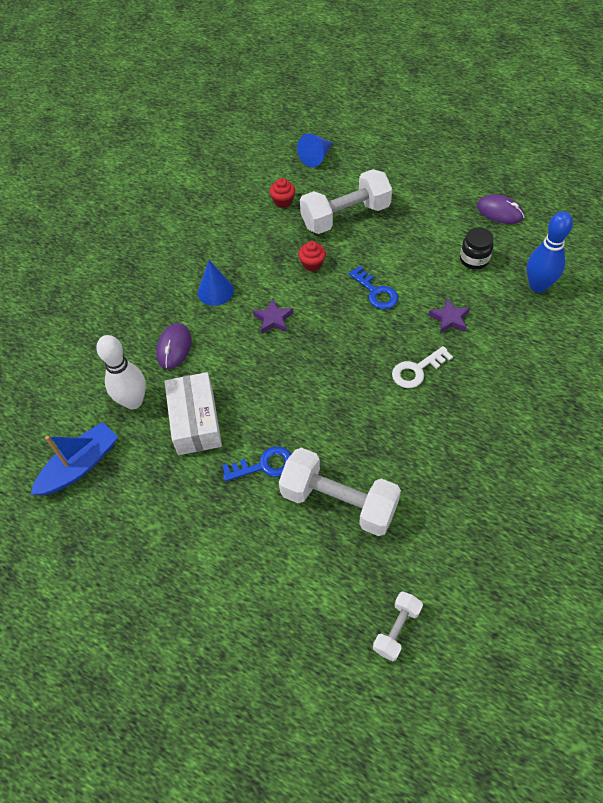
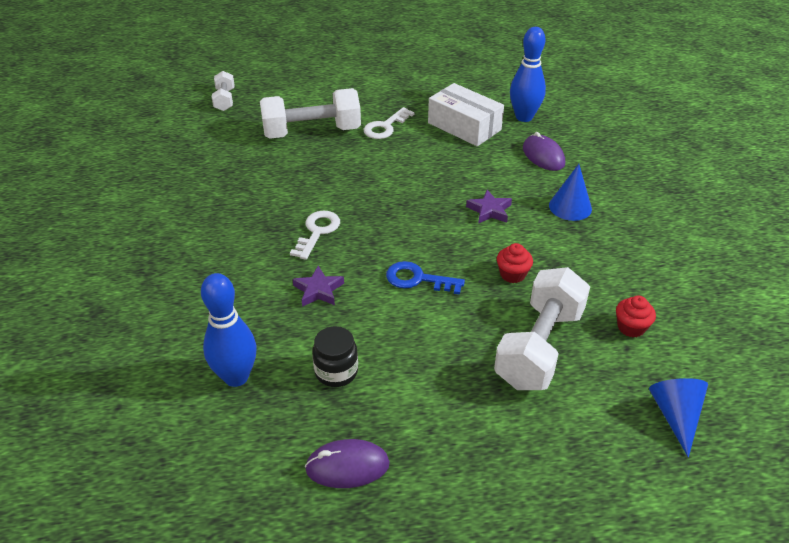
camera: 140 degrees right, 15 degrees down
blue boat [30,422,118,495] -> none
white bowling pin [96,335,146,409] -> blue bowling pin [510,27,546,122]
blue key [222,446,291,481] -> white key [363,107,415,139]

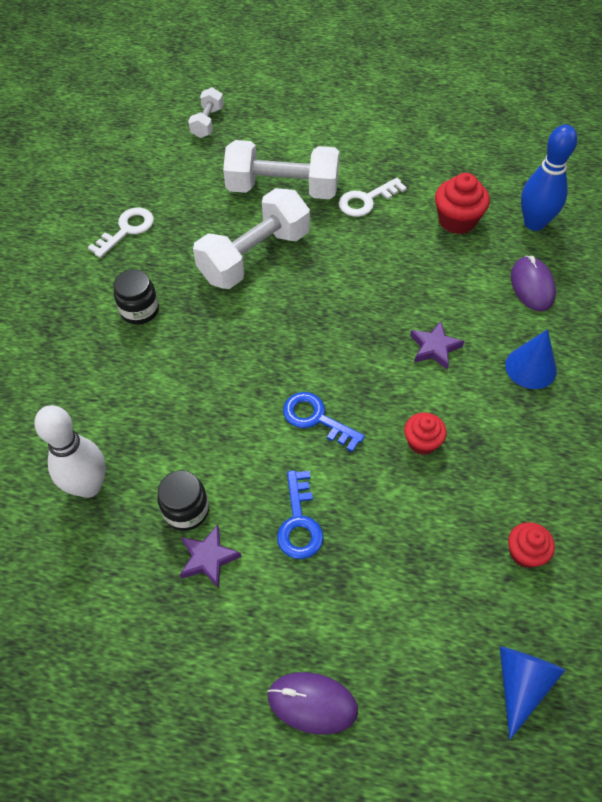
camera: 20 degrees right, 15 degrees up
blue bowling pin [201,273,257,387] -> white bowling pin [34,405,106,498]
white key [290,211,340,260] -> white key moved to [88,207,154,258]
purple star [292,266,344,307] -> purple star moved to [180,525,242,588]
purple mouse [305,439,390,488] -> purple mouse moved to [268,672,358,735]
white box [428,83,504,146] -> red cupcake [435,173,490,234]
white dumbbell [494,267,590,390] -> white dumbbell moved to [193,188,310,289]
none -> black jar [114,269,159,325]
none -> blue key [277,470,323,559]

